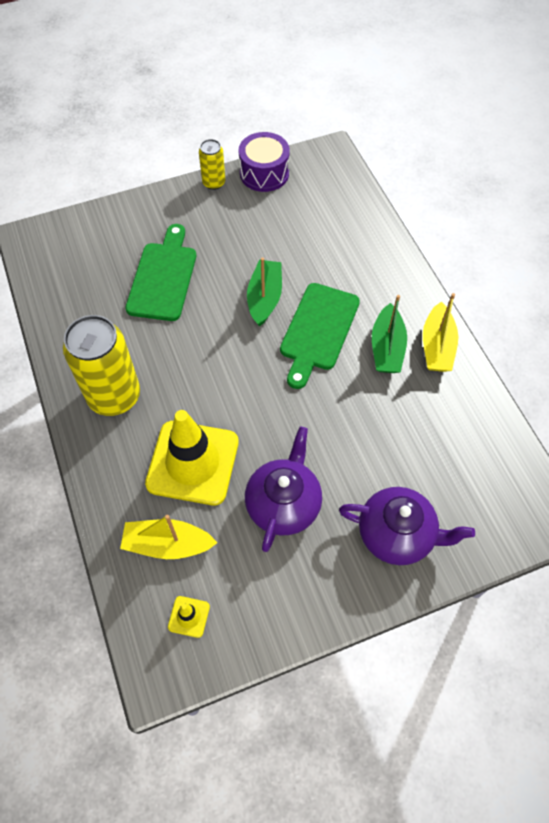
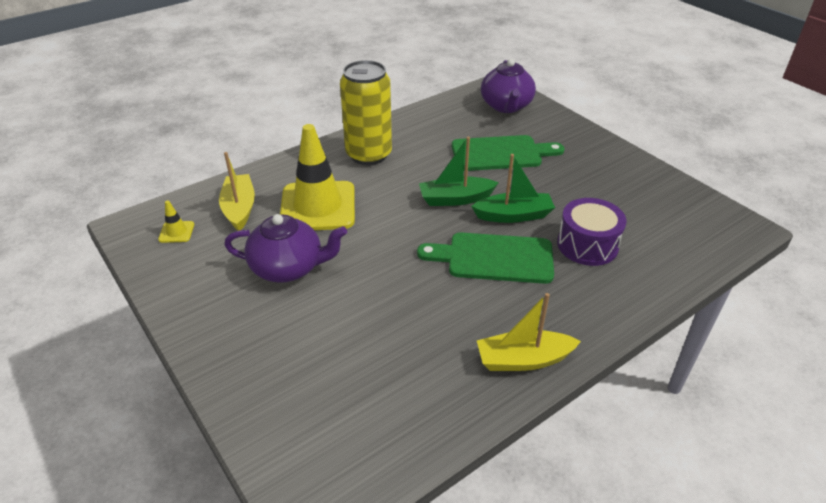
camera: 75 degrees right, 20 degrees down
yellow can [199,139,225,190] -> none
purple drum [239,132,290,192] -> purple drum moved to [557,198,627,266]
purple teapot [339,487,475,565] -> purple teapot moved to [481,59,536,113]
green boat [372,295,407,373] -> green boat moved to [419,137,499,206]

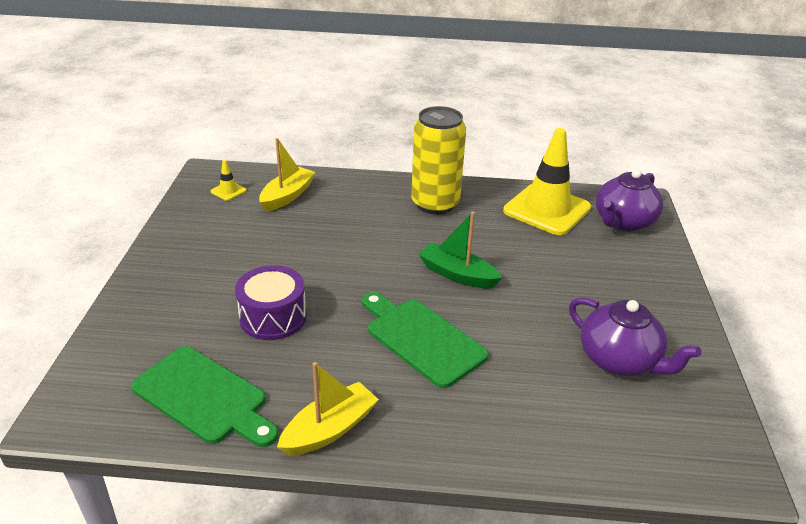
camera: 40 degrees right, 5 degrees down
purple teapot [224,214,347,283] -> purple teapot moved to [569,297,701,376]
yellow traffic cone [280,124,355,230] -> yellow traffic cone moved to [503,128,591,235]
green cutting board [452,135,564,171] -> green cutting board moved to [131,346,278,447]
green boat [471,154,555,223] -> none
yellow boat [477,293,581,371] -> yellow boat turned 105 degrees clockwise [277,362,379,456]
purple drum [557,198,627,266] -> purple drum moved to [235,265,307,340]

